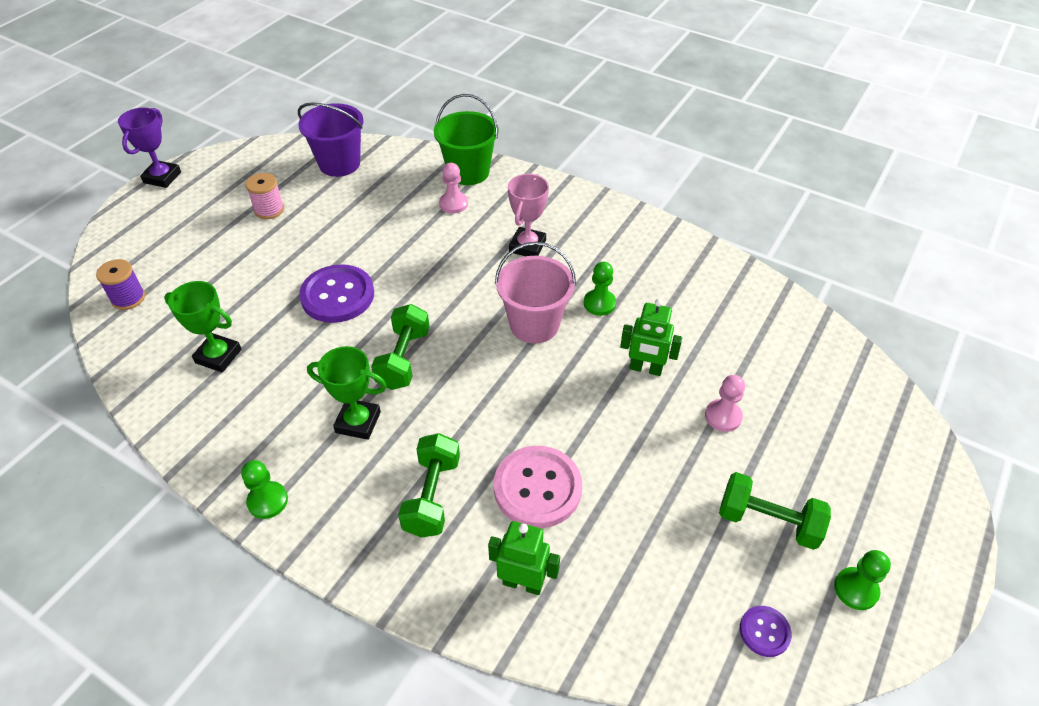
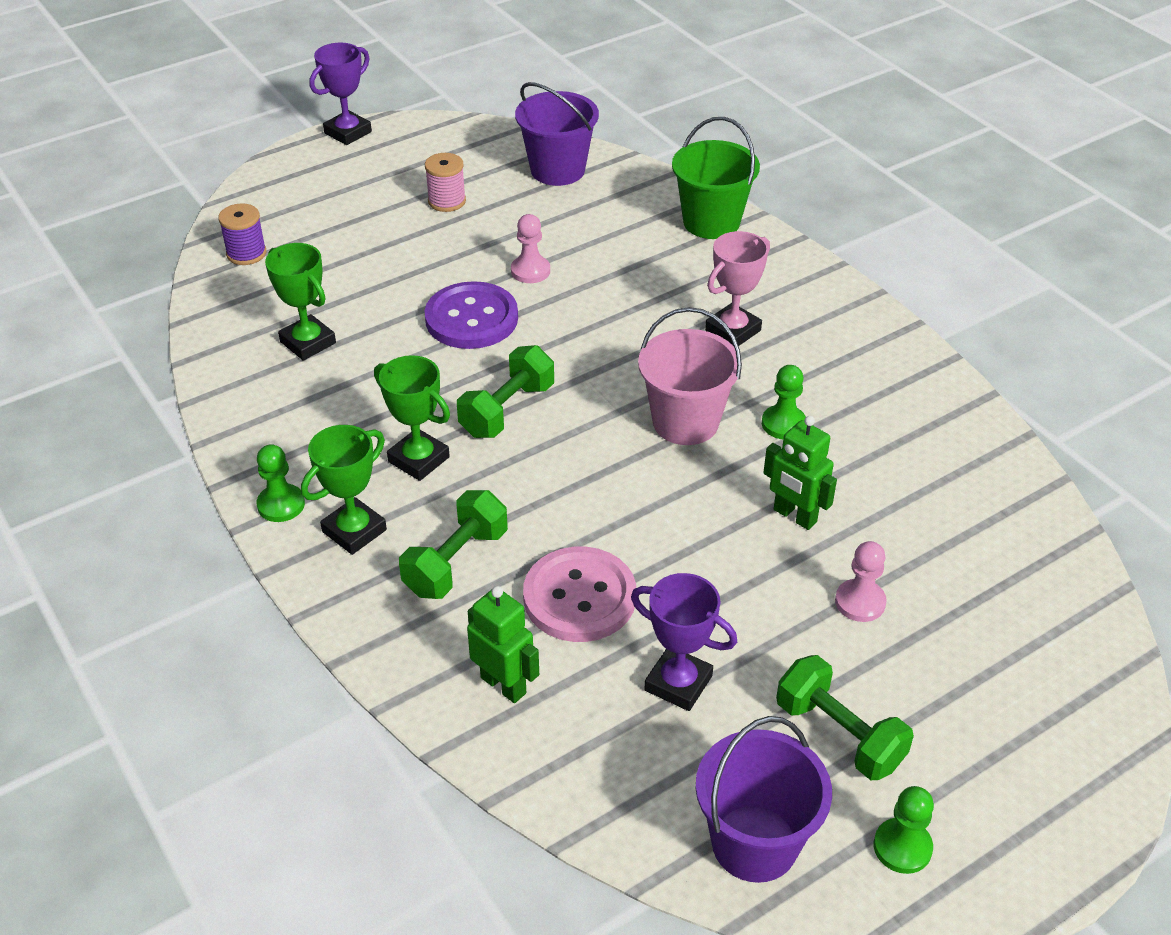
camera: 25 degrees right, 5 degrees down
pink pawn [439,163,468,213] -> pink pawn moved to [511,214,550,283]
purple button [740,606,792,657] -> purple bucket [696,716,832,883]
none -> green trophy [301,425,387,555]
none -> purple trophy [631,573,737,711]

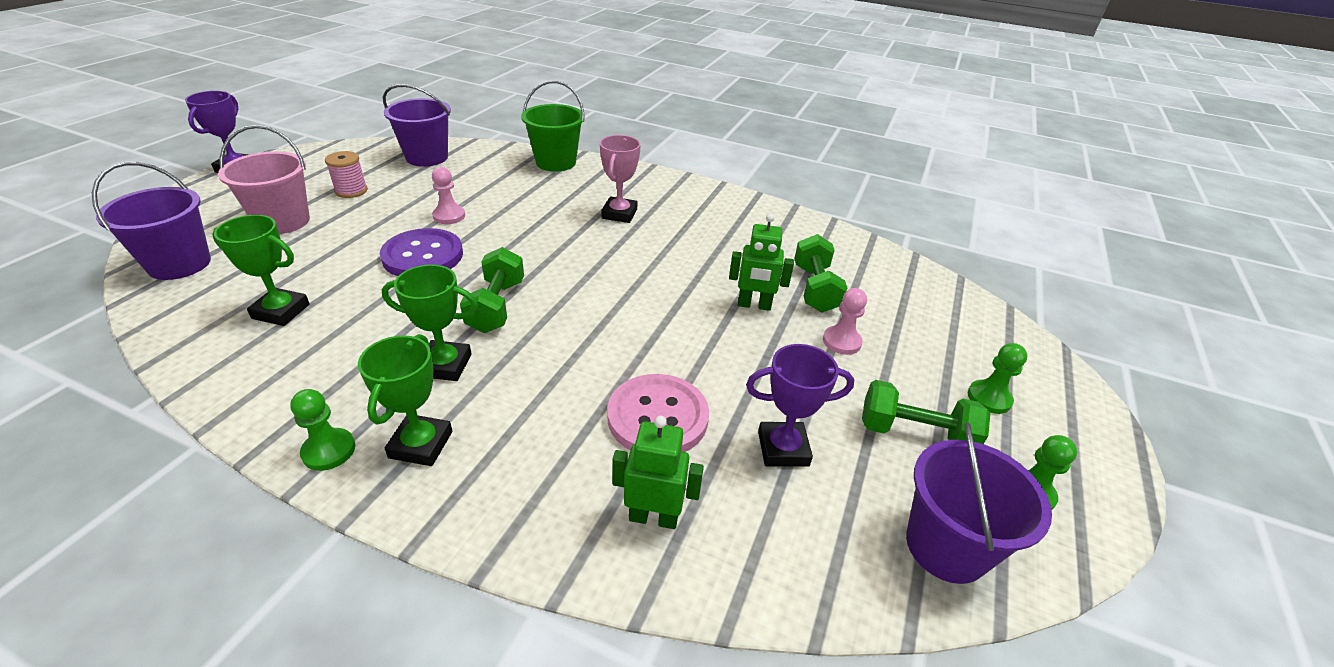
camera: 35 degrees left, 5 degrees down
purple spool [218,203,266,265] -> purple bucket [92,162,211,280]
green dumbbell [399,490,508,599] -> green dumbbell moved to [794,234,847,313]
pink bucket [638,307,742,445] -> pink bucket moved to [218,125,310,234]
green pawn [762,365,806,439] -> green pawn moved to [968,343,1028,414]

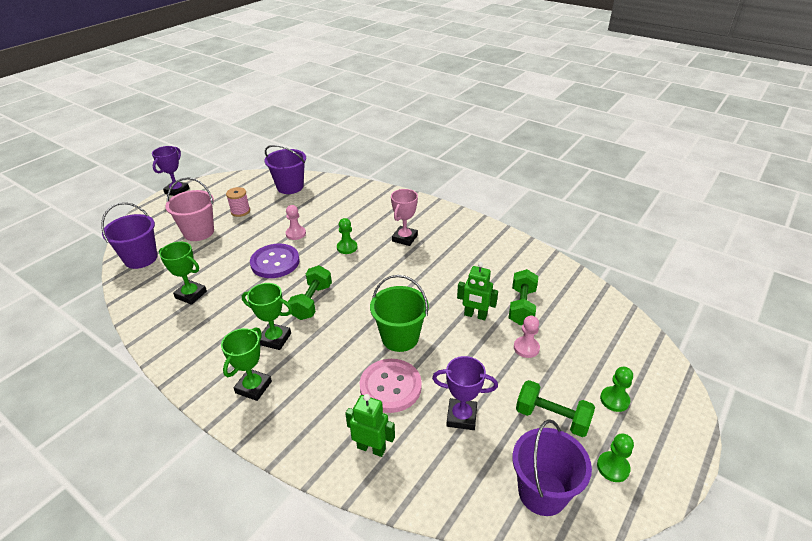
camera: 15 degrees right, 0 degrees up
green pawn [290,389,355,471] -> green pawn moved to [337,218,357,254]
green bucket [521,81,585,172] -> green bucket moved to [370,275,429,352]

